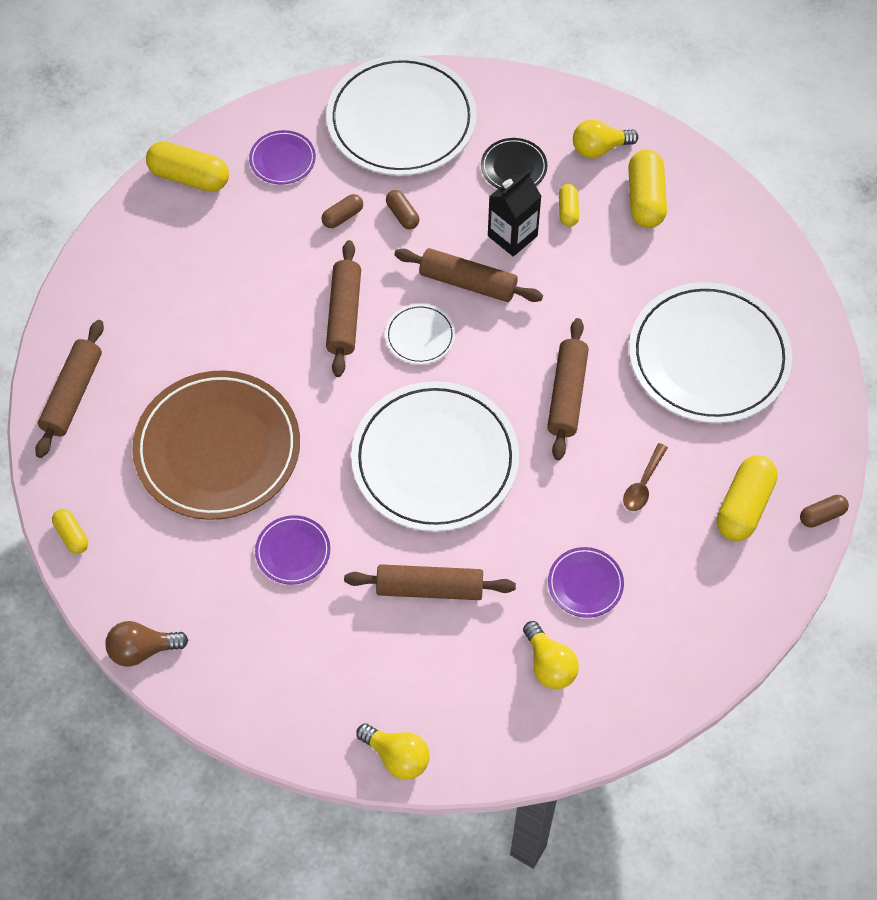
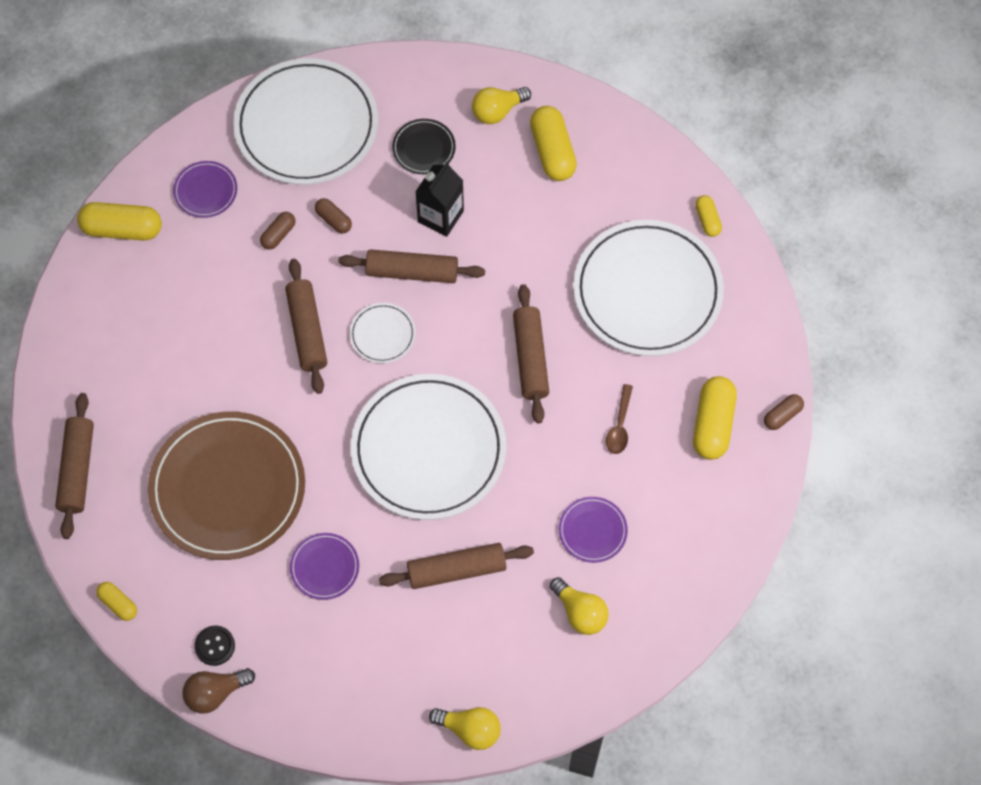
camera: 15 degrees left, 5 degrees up
yellow capsule [559,184,579,227] -> yellow capsule moved to [695,195,722,237]
none -> black button [194,626,235,666]

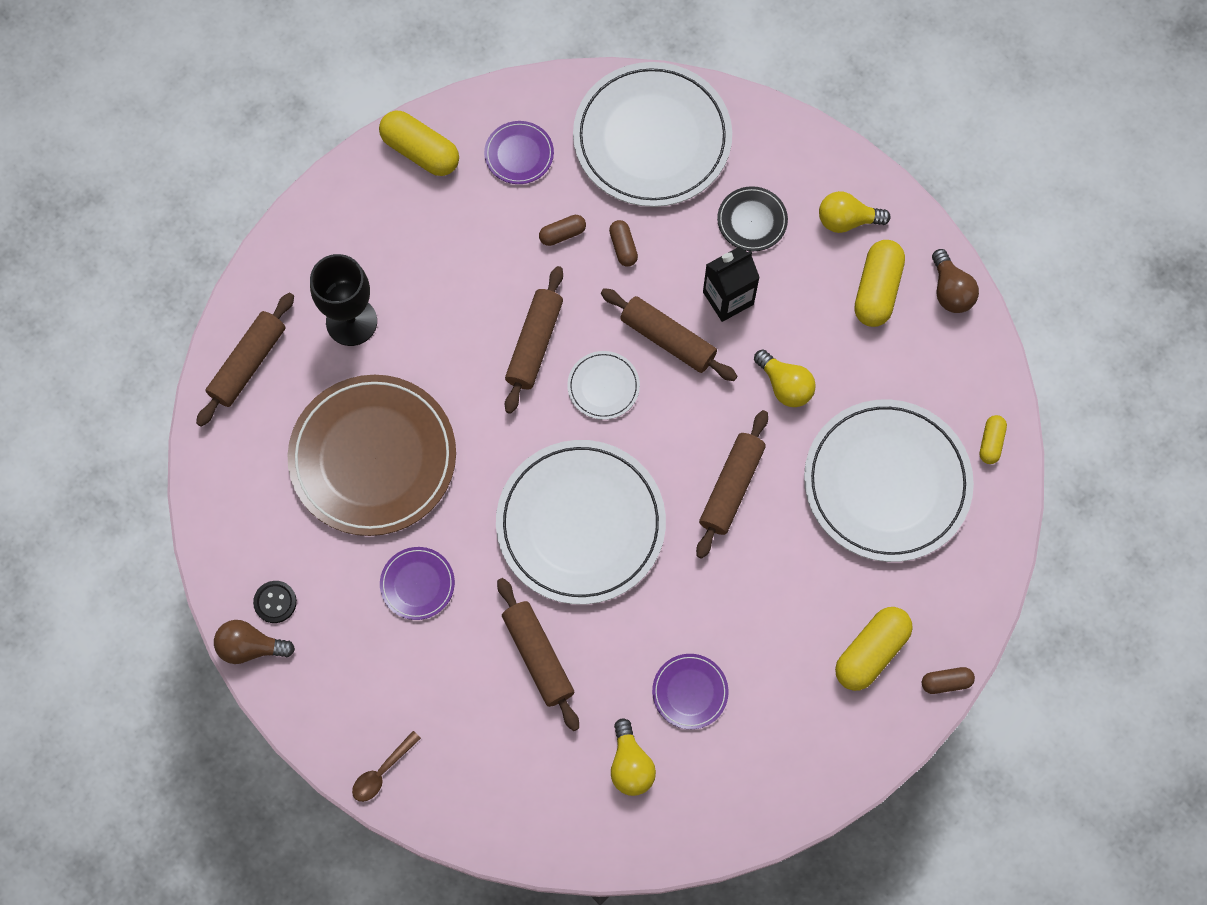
camera: 30 degrees right, 5 degrees up
yellow capsule [96,582,137,621] -> none
brown rolling pin [379,543,534,589] -> brown rolling pin turned 45 degrees clockwise [497,578,579,731]
yellow light bulb [429,707,501,750] -> yellow light bulb moved to [754,349,816,407]
brown spoon [606,384,633,454] -> brown spoon moved to [352,731,421,802]
none -> black goblet [310,254,377,346]
none -> brown light bulb [932,249,979,313]

